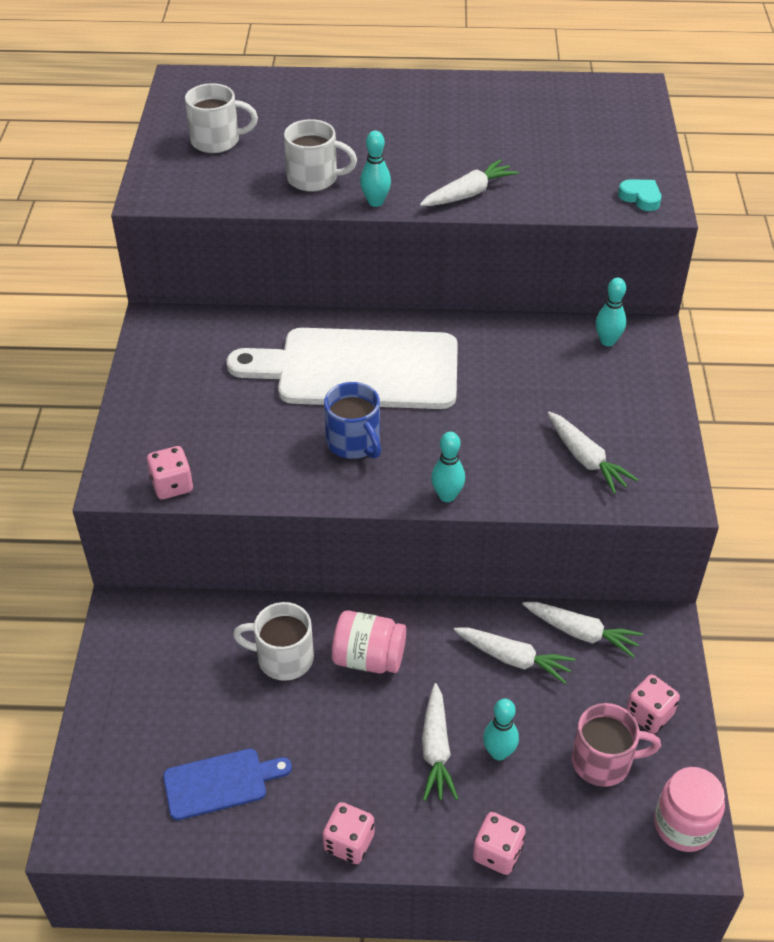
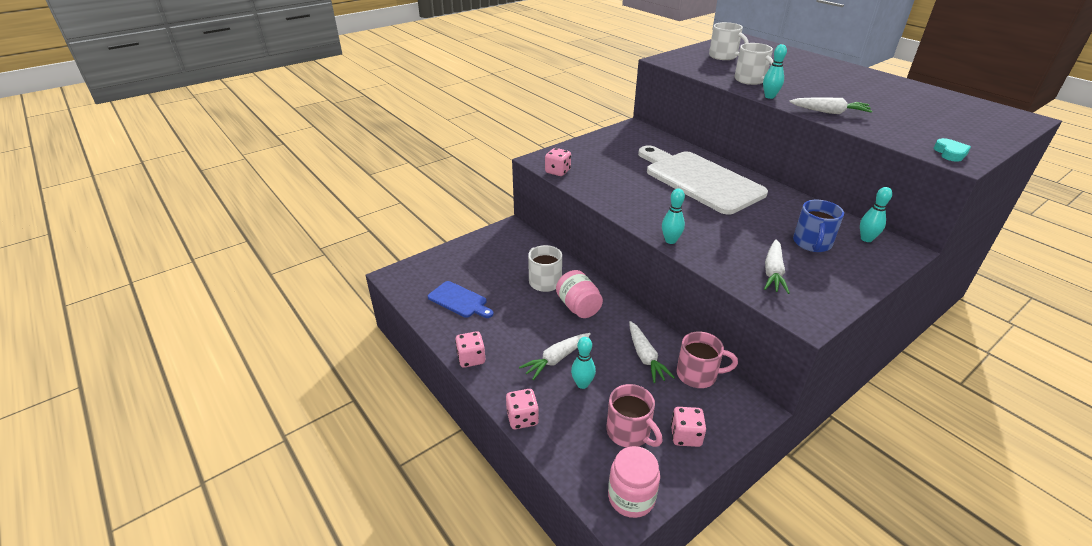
camera: 50 degrees right, 10 degrees down
blue mug [324,382,381,459] -> blue mug moved to [793,200,844,252]
white carrot [522,602,643,658] -> pink mug [676,331,738,388]

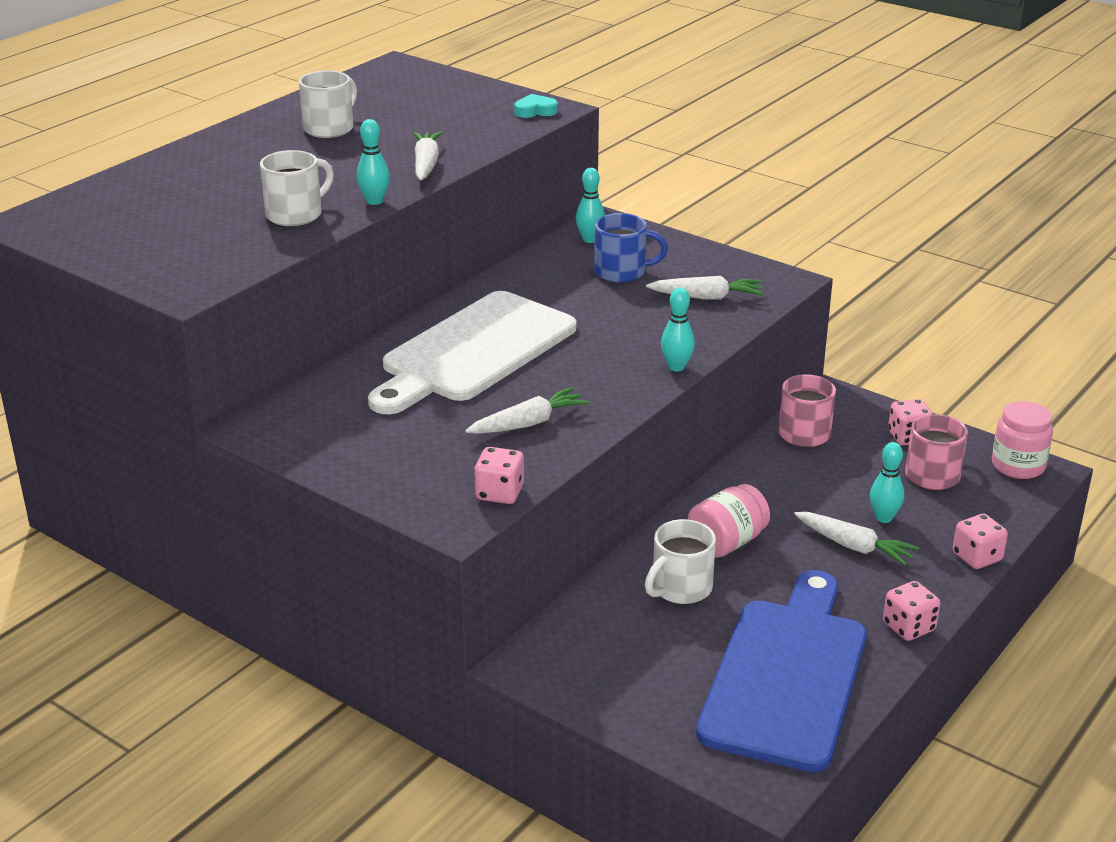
camera: 105 degrees left, 5 degrees down
blue cutting board [428,281,494,318] -> blue cutting board [696,570,867,772], size x2.13
white carrot [629,321,675,383] -> white carrot moved to [465,387,590,434]
white mug [709,22,749,60] -> white mug moved to [299,70,357,138]

